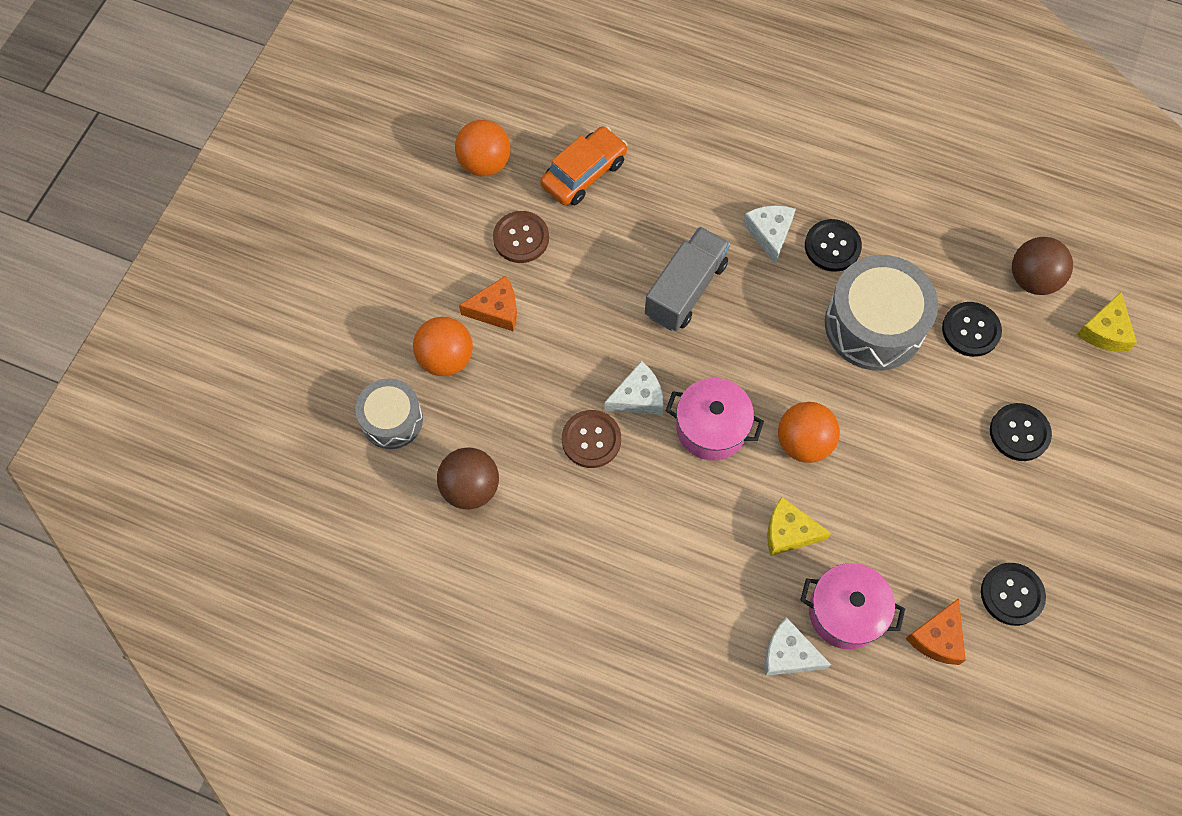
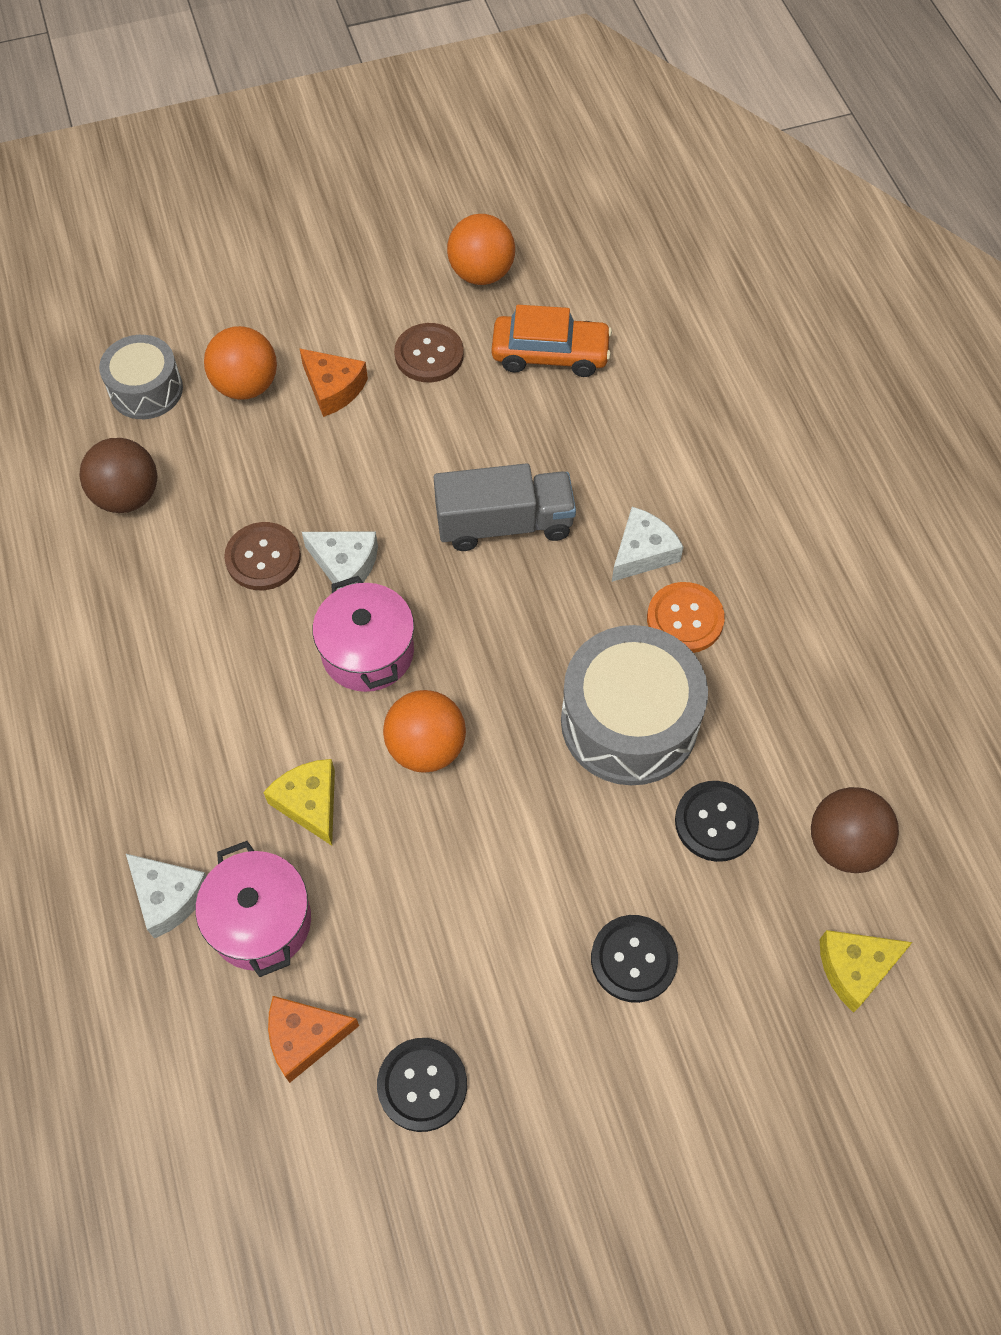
camera: 50 degrees right, 5 degrees down
white cheese [764,617,831,676] -> white cheese turned 150 degrees clockwise [126,854,207,939]
black button [805,219,862,272] -> orange button [647,582,725,653]

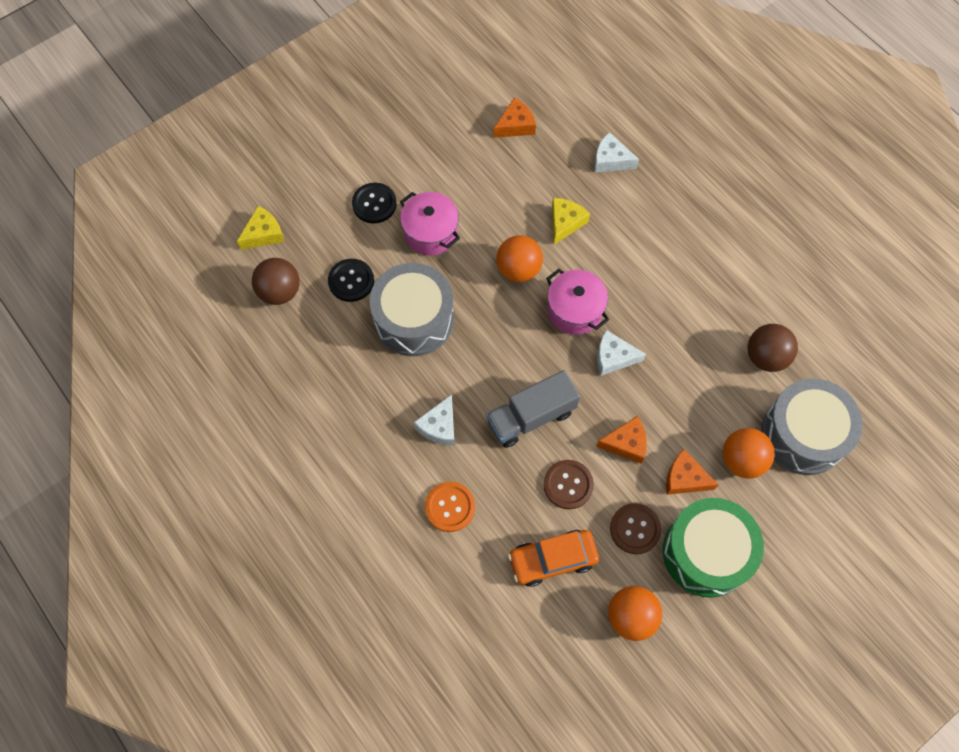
camera: 160 degrees right, 5 degrees up
grey drum [99,335,183,419] -> grey drum [761,378,863,475], size x1.66
pink pot [196,841,311,977] -> pink pot moved to [400,192,460,255]
brown button [224,522,301,590] -> brown button moved to [544,460,594,509]
yellow cheese [263,759,335,846] -> yellow cheese turned 105 degrees counterclockwise [552,198,590,245]
black button [377,1038,467,1132] -> none
orange button [647,582,725,653] -> orange button moved to [425,482,475,532]
none -> orange cheese [596,416,647,464]
none -> green drum [663,498,764,598]

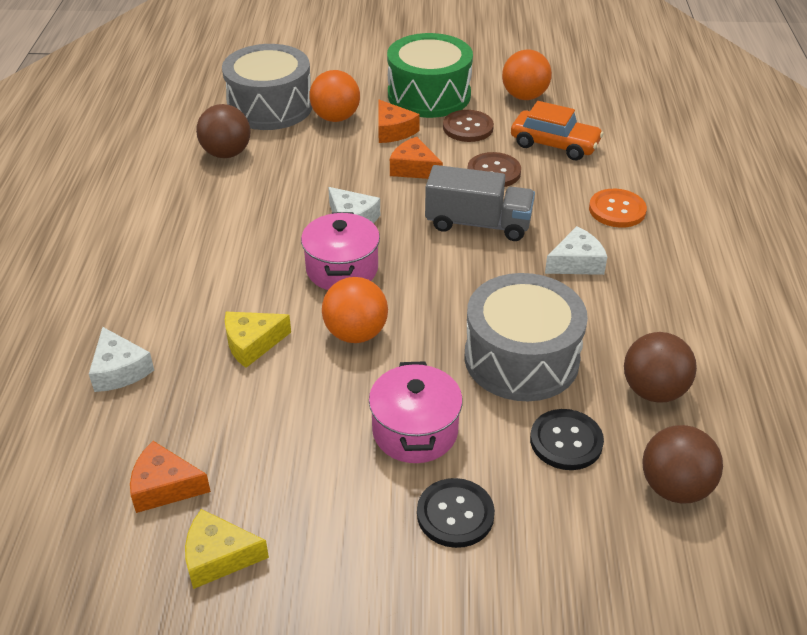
camera: 140 degrees left, 25 degrees down
yellow cheese [237,206,284,250] -> yellow cheese moved to [185,509,269,589]
none -> brown ball [624,332,697,403]

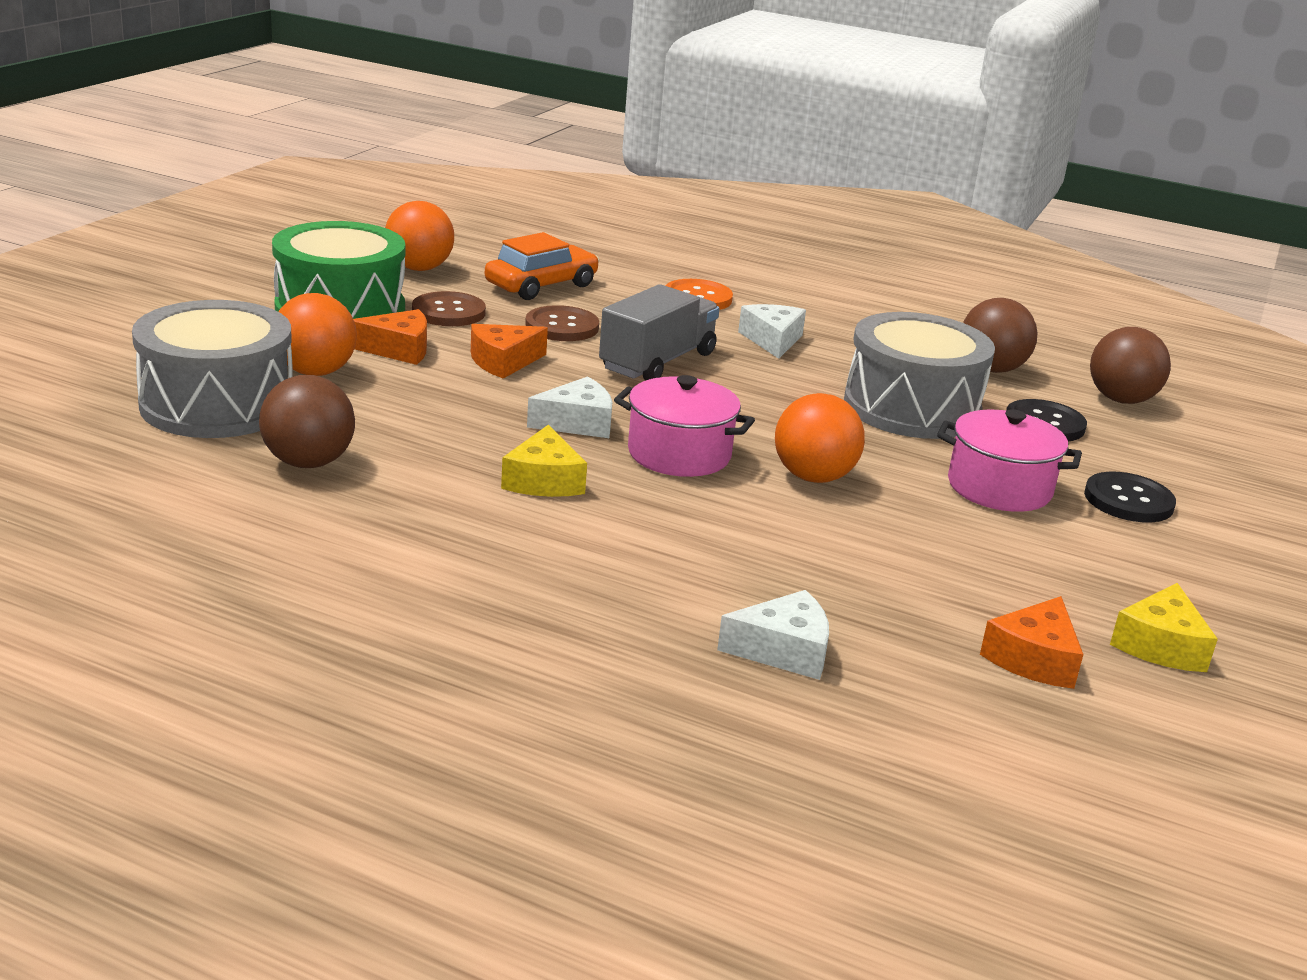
camera: 70 degrees left, 15 degrees down
yellow cheese [225,312,291,368] -> yellow cheese moved to [501,425,587,497]

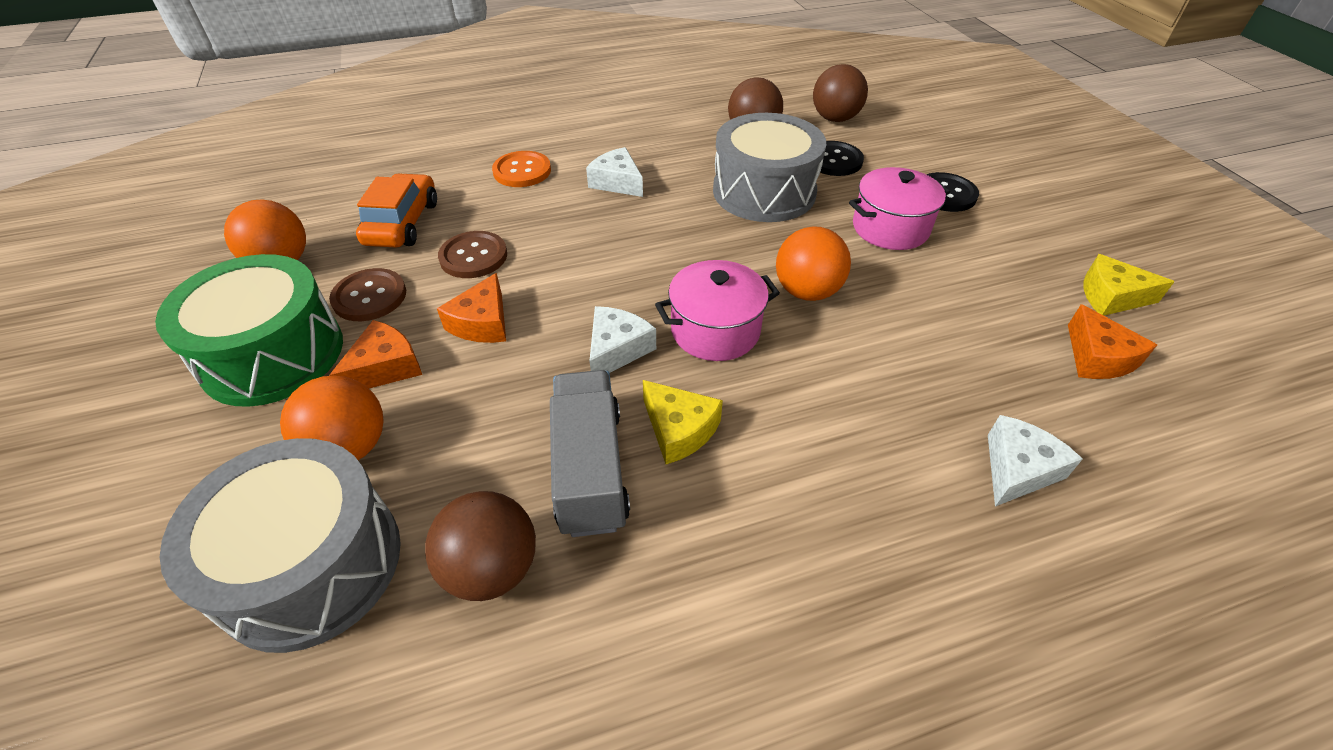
camera: 40 degrees left, 20 degrees up
grey truck [599,284,719,381] -> grey truck moved to [550,370,630,537]
yellow cheese [1110,583,1218,672] -> yellow cheese turned 120 degrees clockwise [1083,254,1175,316]

